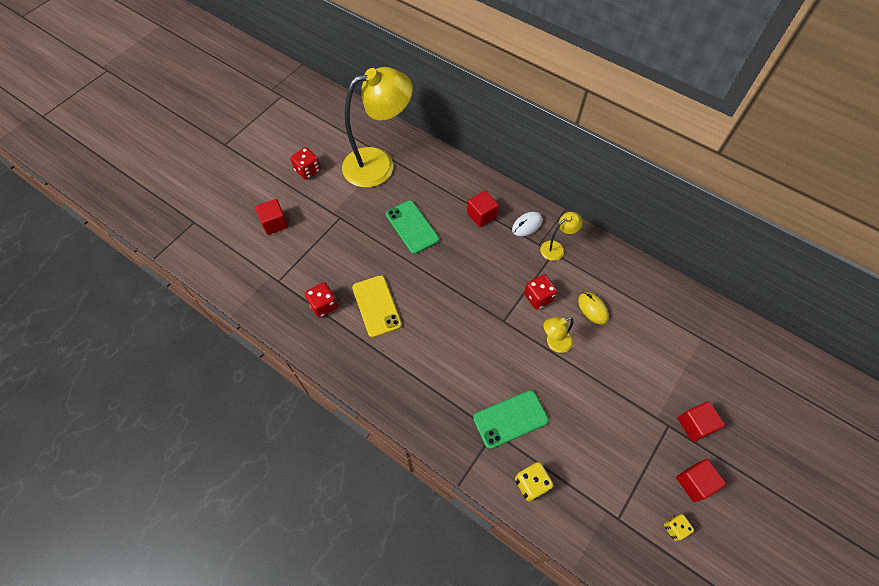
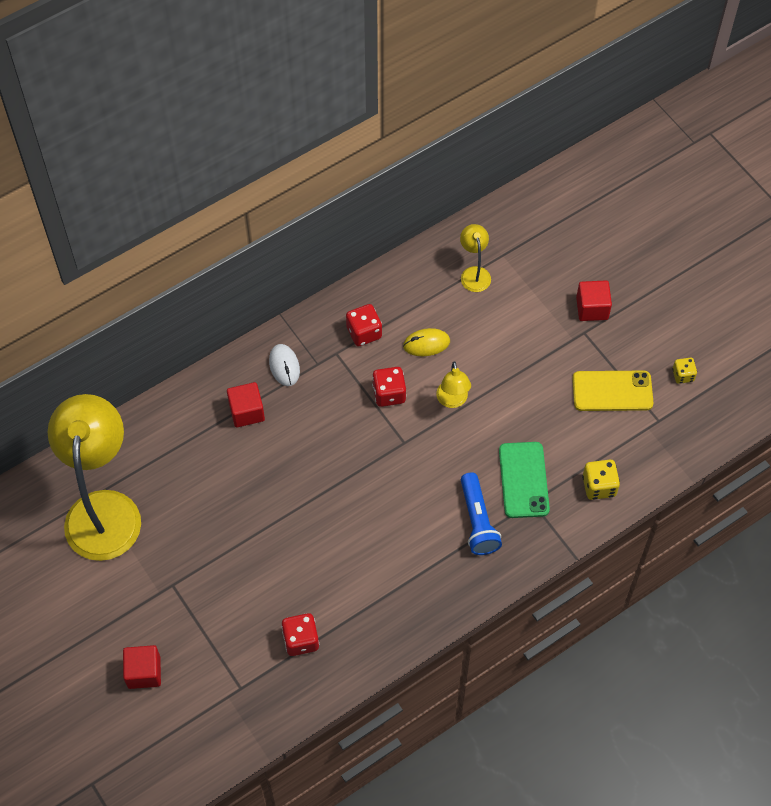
camera: 70 degrees left, 0 degrees up
red dice [291,147,321,180] -> red dice moved to [346,304,382,346]
yellow phone [352,275,402,338] -> yellow phone moved to [572,371,653,411]
green phone [386,200,439,254] -> none
yellow lamp [540,212,583,261] -> yellow lamp moved to [460,224,491,292]
red cube [676,459,726,502] -> none
none -> blue flashlight [461,472,502,555]

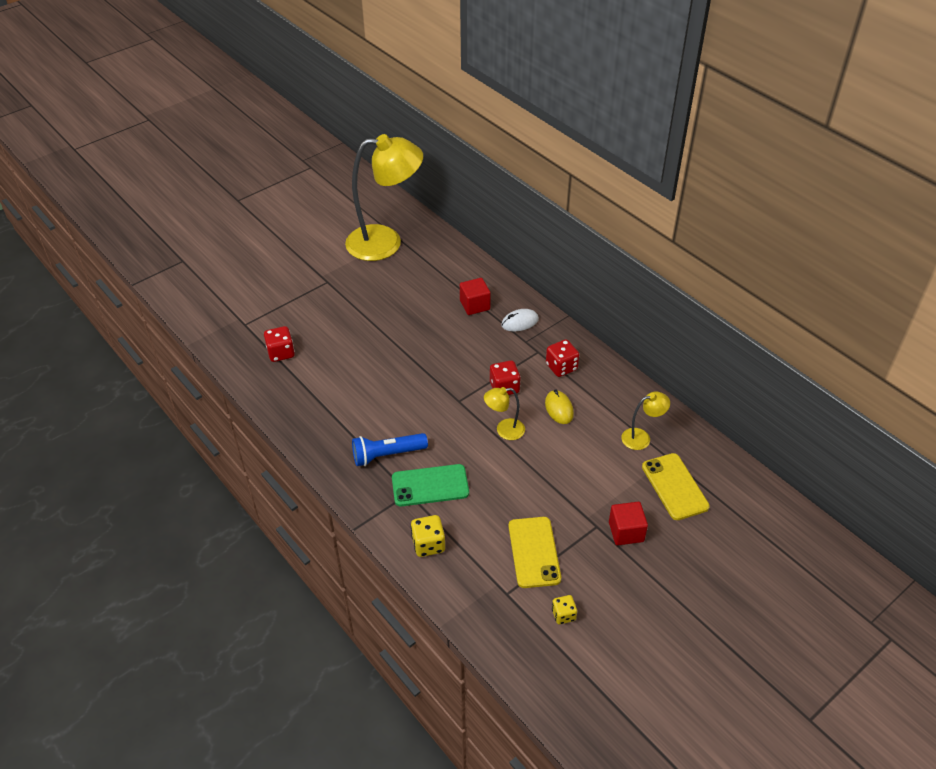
camera: 85 degrees right, 15 degrees down
red cube [123,645,161,689] -> none
none -> yellow phone [642,453,710,520]

